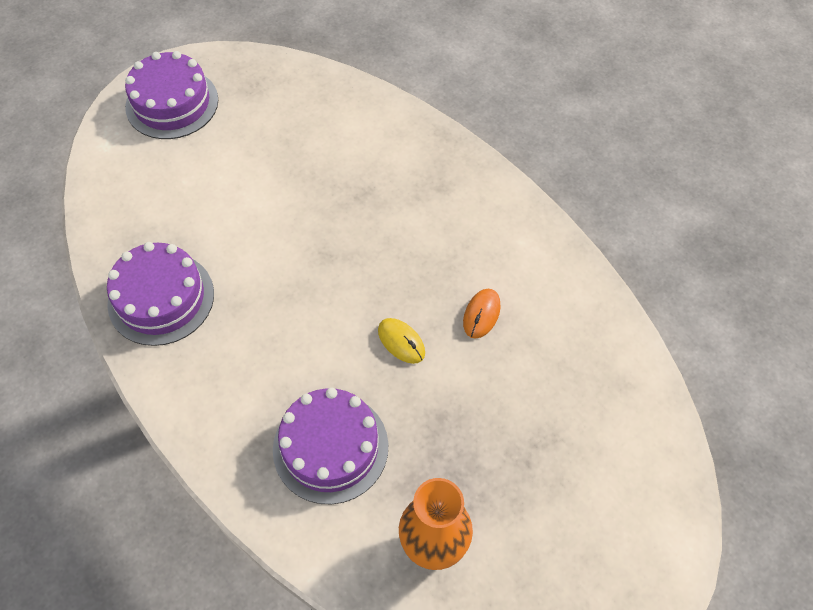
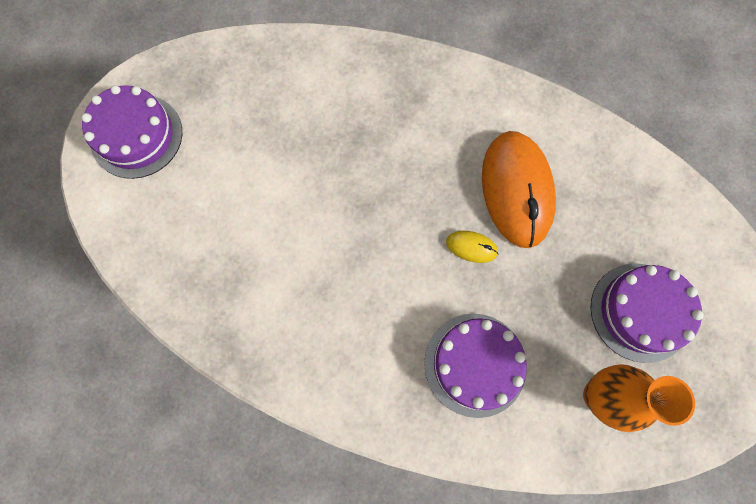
camera: 30 degrees left, 15 degrees up
purple cake [107,242,214,346] -> purple cake moved to [590,263,704,363]
orange mouse [463,289,501,339] -> orange mouse [482,131,556,248], size x2.37

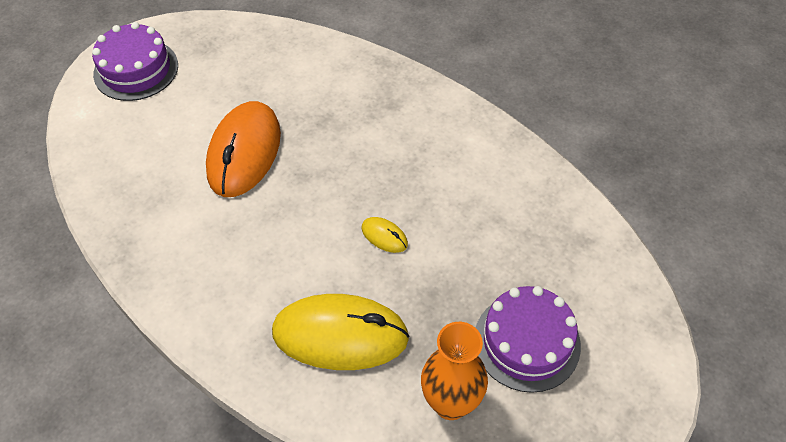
camera: 20 degrees right, 20 degrees down
purple cake [424,313,527,418] -> yellow mouse [272,294,410,370]
orange mouse [482,131,556,248] -> orange mouse moved to [206,101,281,197]

